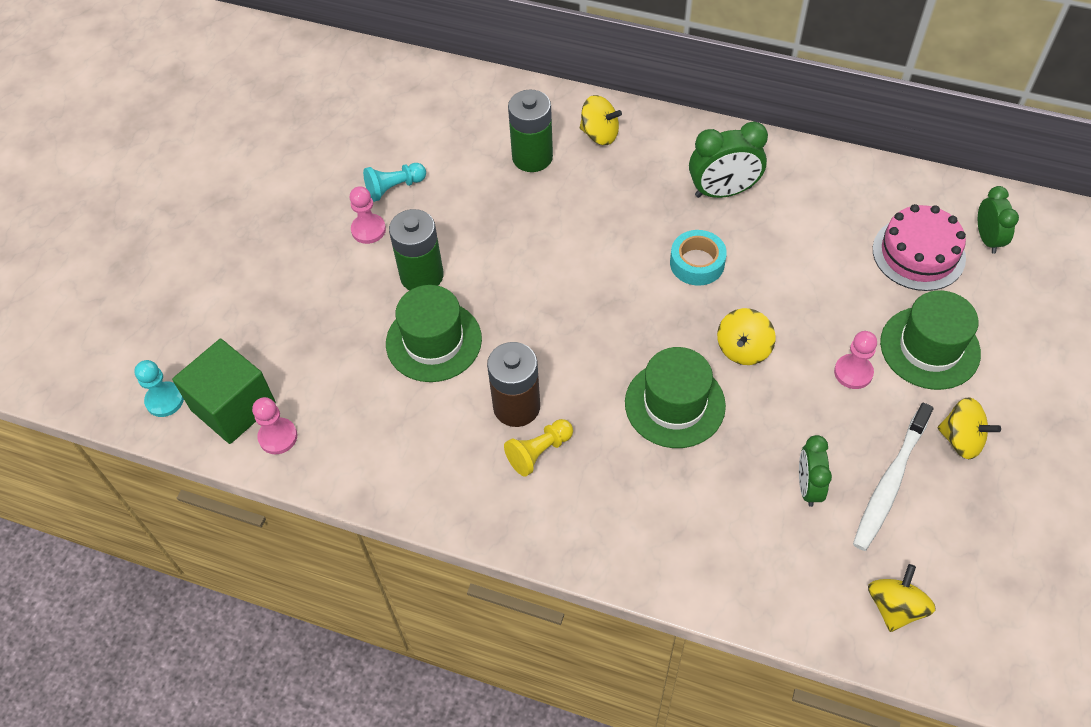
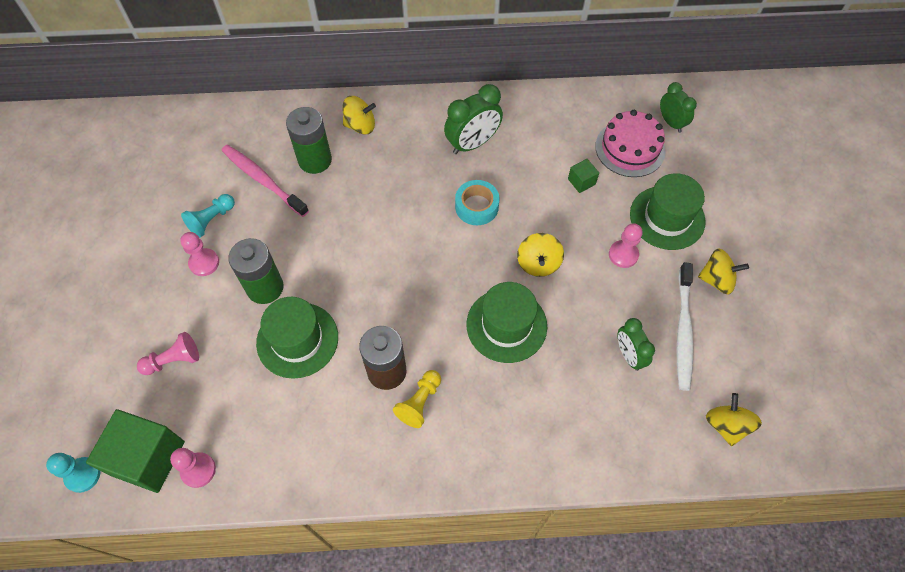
camera: 25 degrees left, 5 degrees up
none -> pink pawn [137,332,199,375]
none -> pink toothbrush [221,145,309,217]
none -> green cube [568,159,599,193]

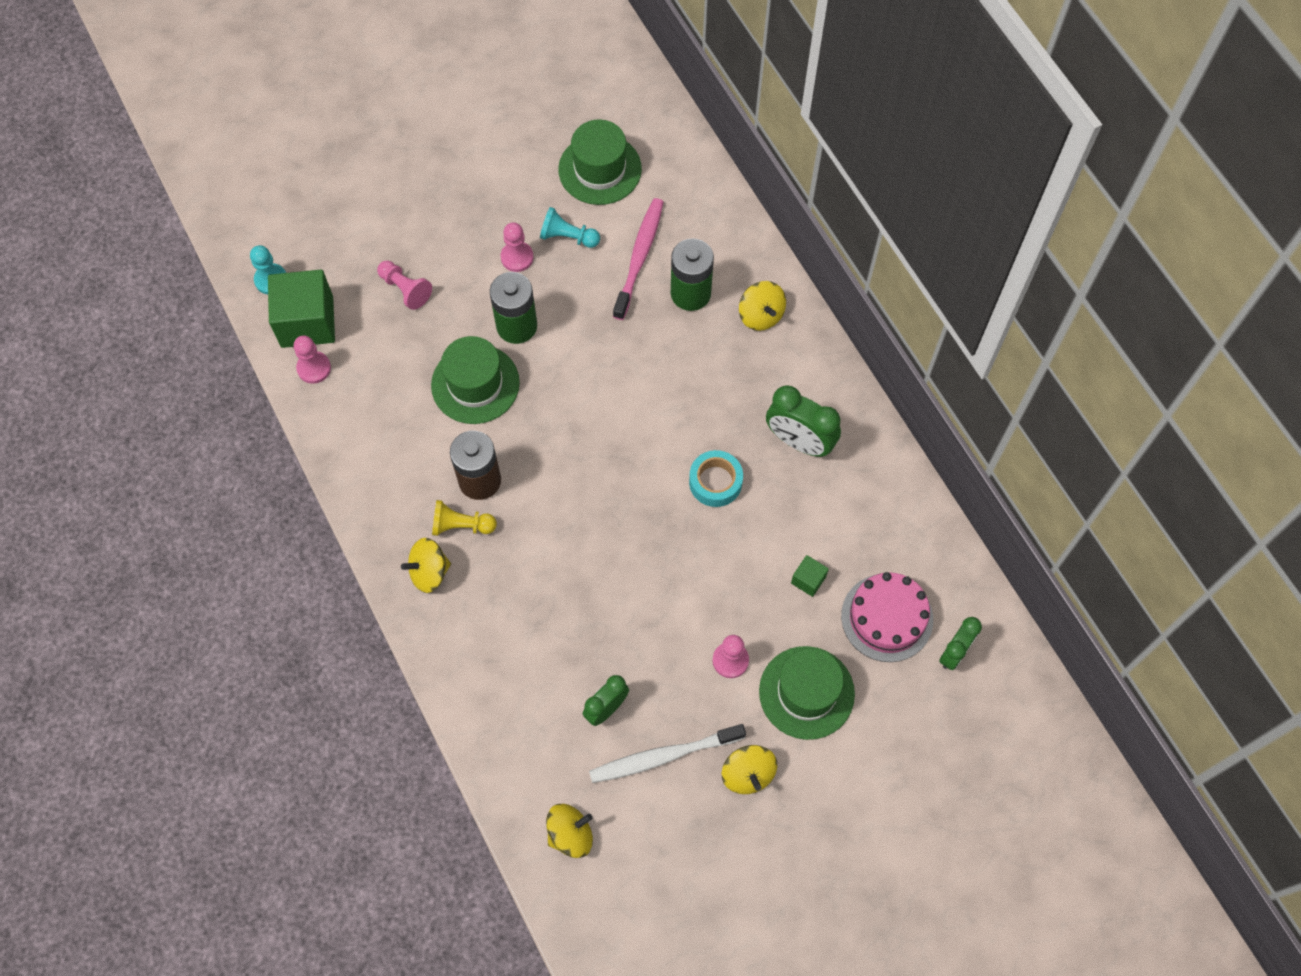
camera: 65 degrees right, 5 degrees up
green hat [467,282,547,363] -> green hat moved to [558,119,642,205]
yellow spinning top [517,233,564,277] -> yellow spinning top moved to [401,538,451,593]

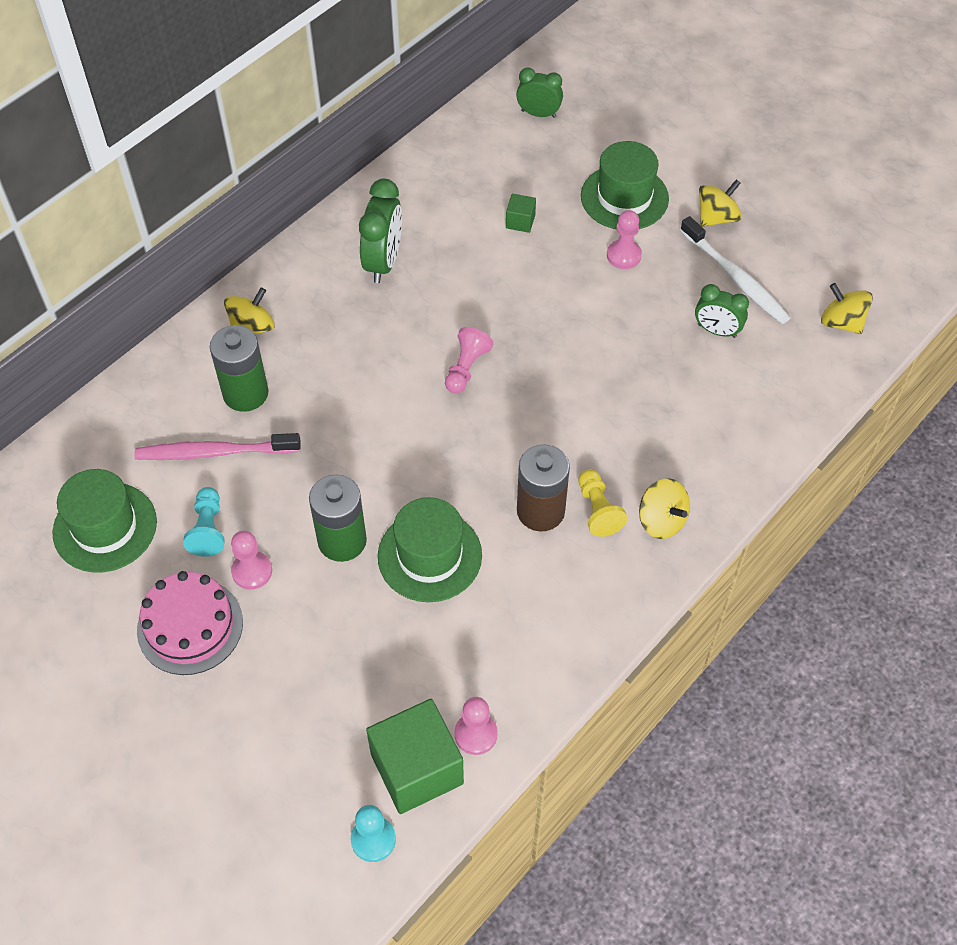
camera: 110 degrees left, 10 degrees down
pink pawn [377,261,432,310] -> pink pawn moved to [445,327,494,393]
turquoise tape [689,450,743,507] -> none
pink cake [841,572,933,662] -> pink cake moved to [137,571,243,675]

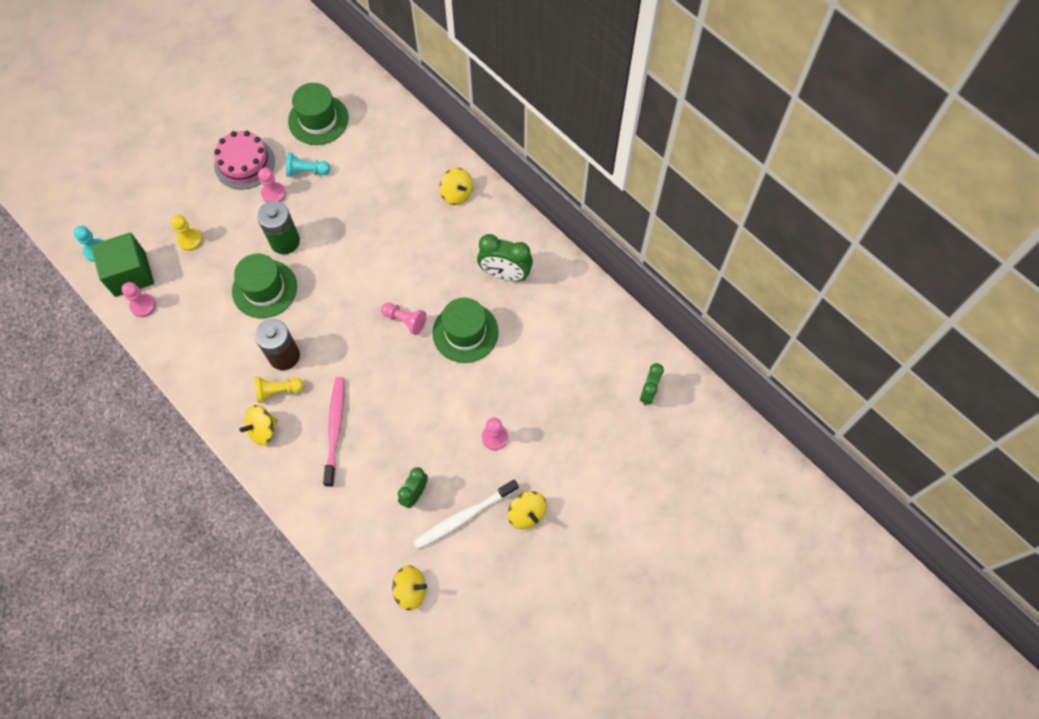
camera: 95 degrees right, 10 degrees up
pink toothbrush [134,433,301,460] -> pink toothbrush moved to [323,377,344,487]
green battery [210,325,269,412] -> none
green cube [506,194,536,233] -> none
green hat [581,141,669,229] -> green hat moved to [432,298,499,363]
yellow spinning top [821,283,873,334] -> yellow spinning top turned 45 degrees clockwise [392,565,427,610]
none -> yellow pawn [171,215,202,251]

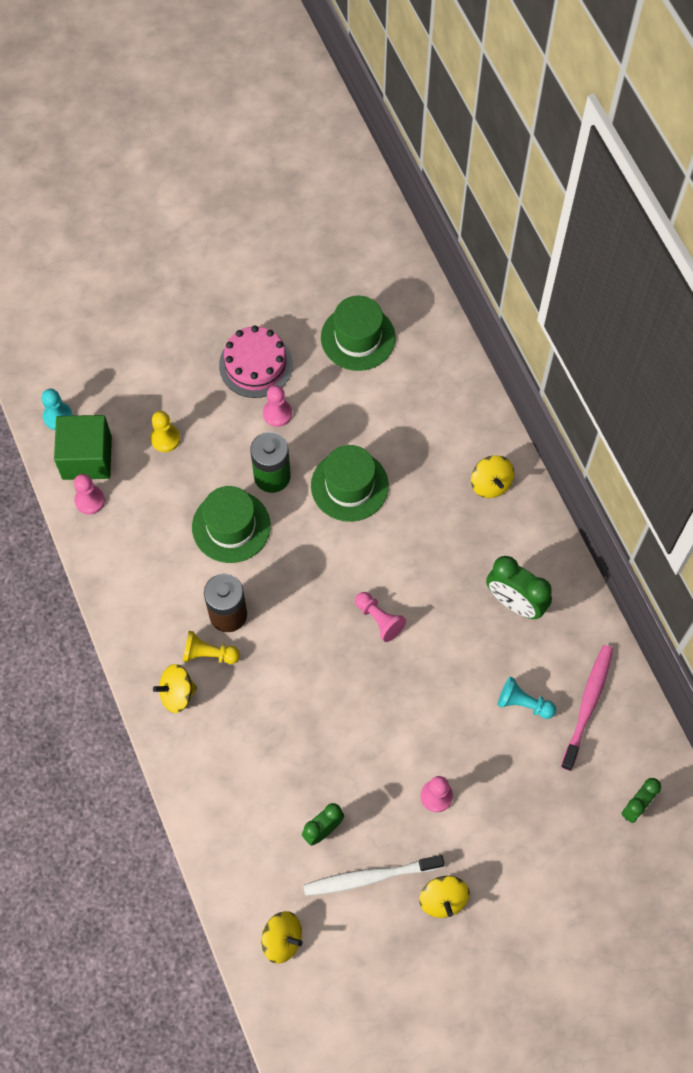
camera: 20 degrees right, 0 degrees up
turquoise pawn [286,152,330,177] -> turquoise pawn moved to [498,677,556,719]
pink toothbrush [323,377,344,487] -> pink toothbrush moved to [561,645,613,771]
green hat [432,298,499,363] -> green hat moved to [311,445,389,522]

